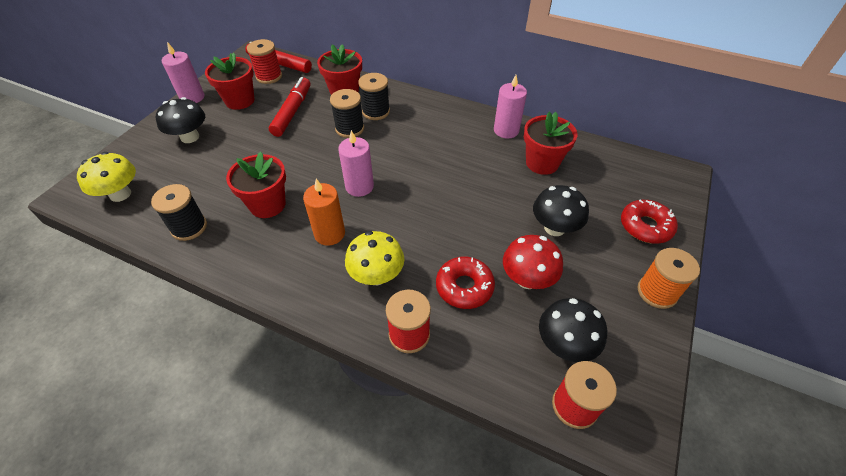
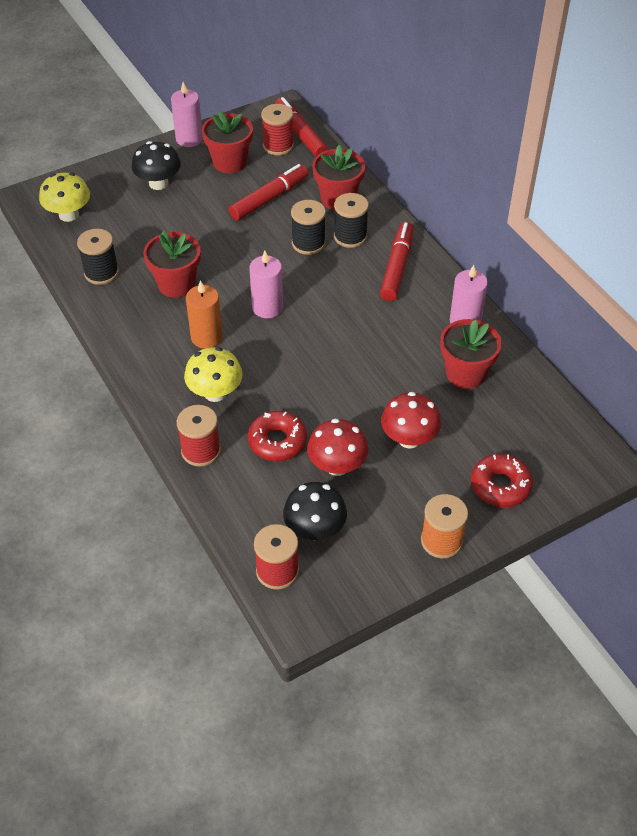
camera: 35 degrees right, 0 degrees up
black mushroom [533,185,589,236] -> red mushroom [381,392,441,449]
none -> red marker [380,222,414,301]

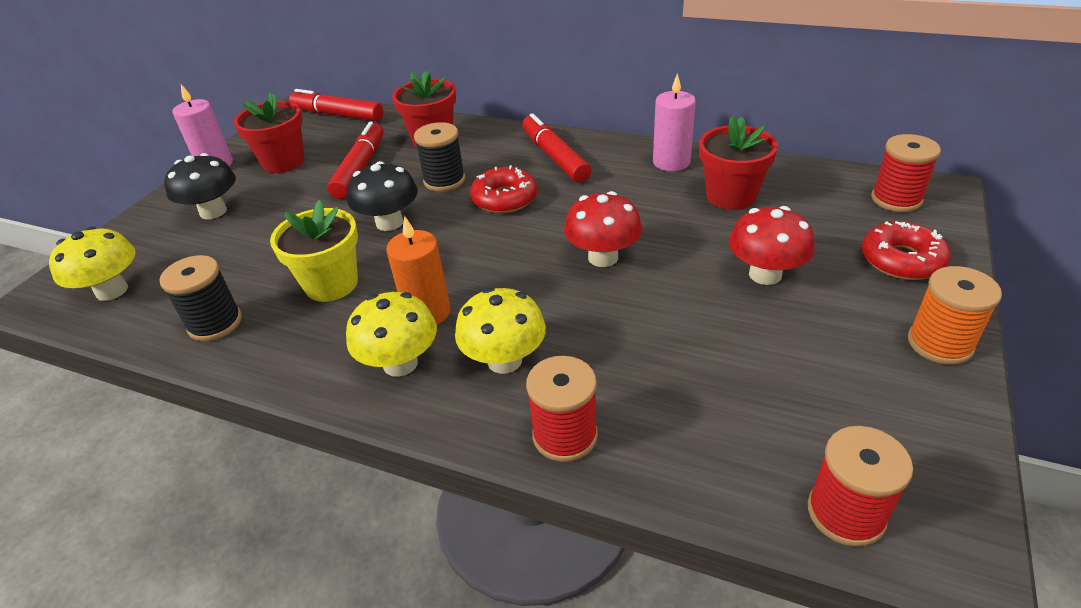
camera: 35 degrees left, 10 degrees down
red flower pot [143,231,201,298] -> yellow flower pot [270,200,358,302]
red donut [248,411,307,461] -> red donut moved to [470,165,537,213]
pink candle [250,251,283,318] -> none
red spool [261,104,294,155] -> red spool moved to [871,134,941,212]
black mushroom [283,482,347,541] -> black mushroom moved to [347,161,418,231]
red mushroom [307,419,368,476] -> red mushroom moved to [564,191,642,267]
black spool [334,193,369,248] -> none
none -> yellow mushroom [346,292,437,377]

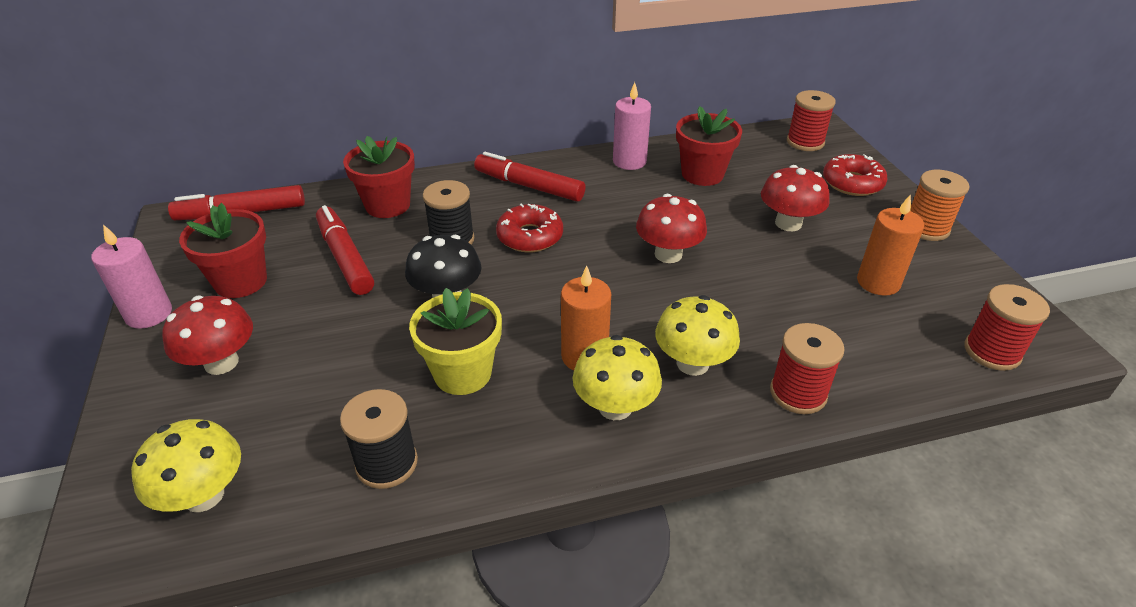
camera: 40 degrees left, 0 degrees up
black mushroom [164,153,236,219] -> red mushroom [162,296,253,375]
none -> orange candle [857,194,924,296]

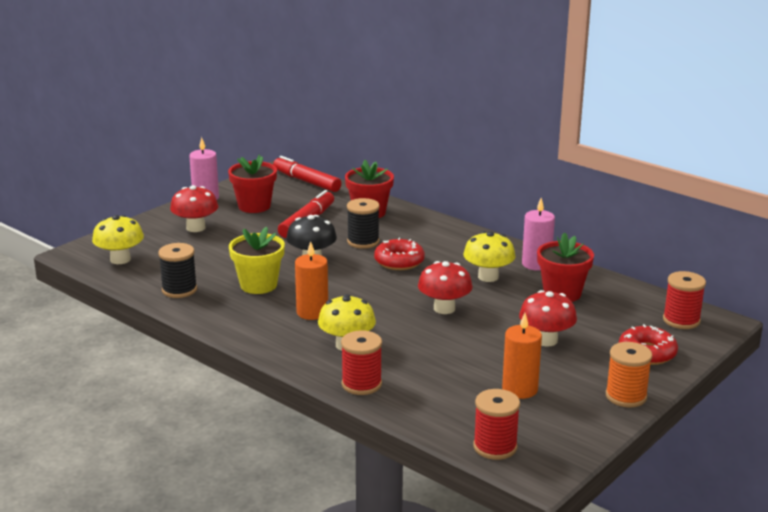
camera: 55 degrees right, 15 degrees down
red marker [474,152,586,202] -> none
yellow mushroom [573,335,662,420] -> yellow mushroom moved to [463,231,516,282]

